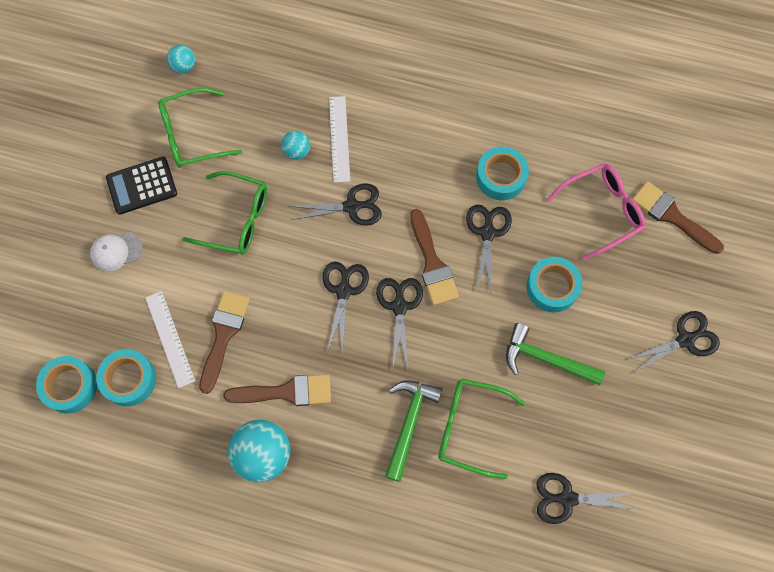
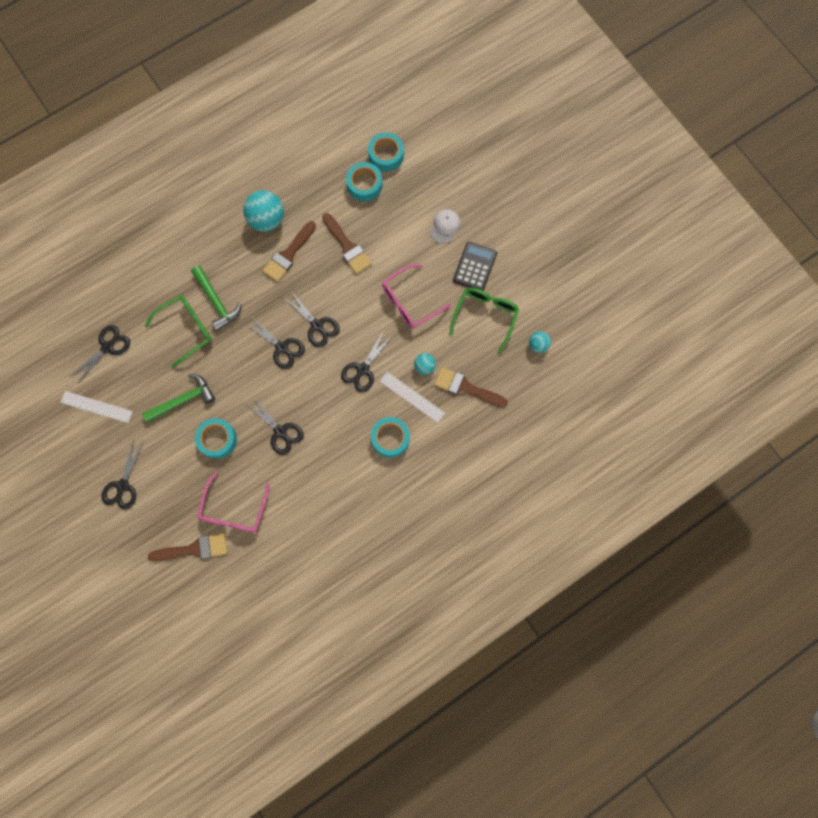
camera: 130 degrees right, 5 degrees up
white ruler [145,291,195,388] -> white ruler moved to [60,391,133,423]
green glasses [182,171,267,255] -> pink glasses [382,264,451,329]
brown brush [410,209,459,305] -> brown brush moved to [434,367,508,407]
turquoise tape [476,147,529,200] -> turquoise tape moved to [371,417,410,458]

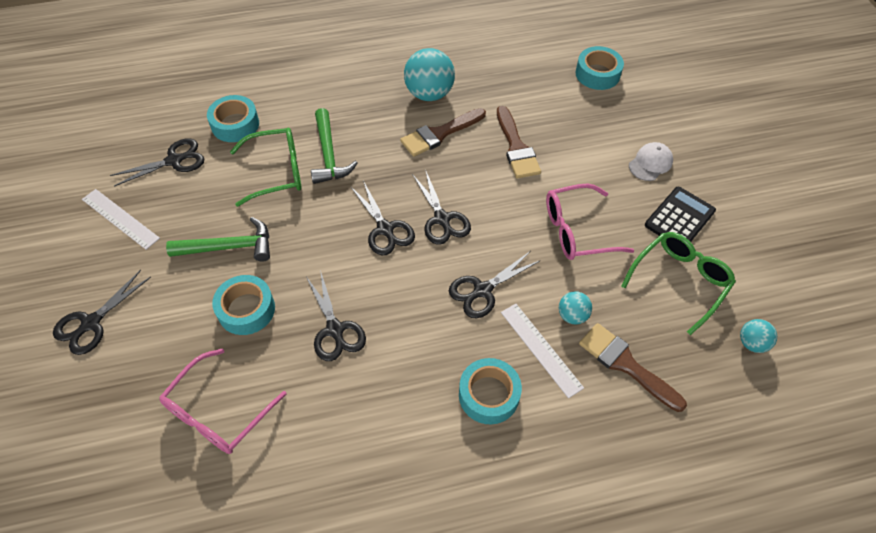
camera: 20 degrees right, 20 degrees down
brown brush [148,533,227,562] -> none
turquoise tape [346,162,382,201] -> turquoise tape moved to [207,95,259,142]

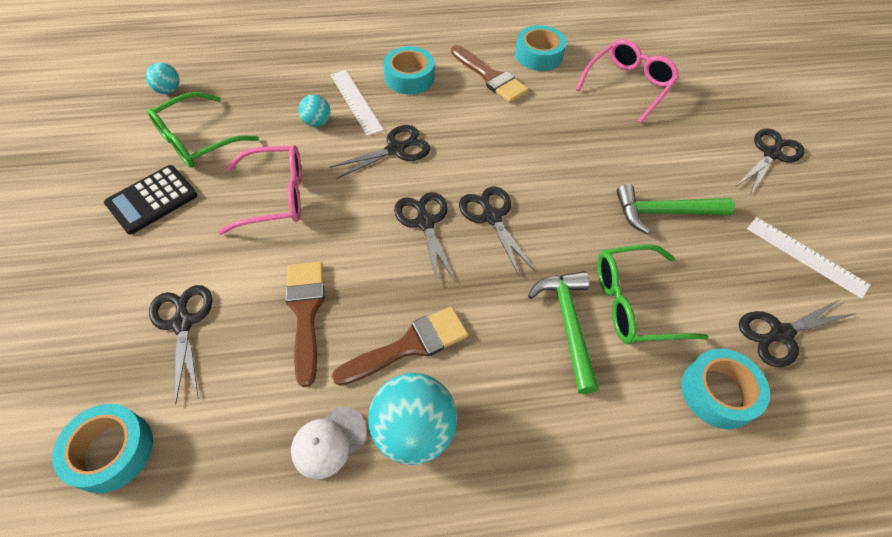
camera: 175 degrees left, 0 degrees up
turquoise tape [212,275,275,335] -> turquoise tape moved to [515,25,567,71]
black scissors [307,270,366,361] -> black scissors moved to [149,285,212,405]
brown brush [579,323,687,412] -> brown brush moved to [451,45,529,103]
white cap [629,142,673,181] -> white cap moved to [291,406,367,479]

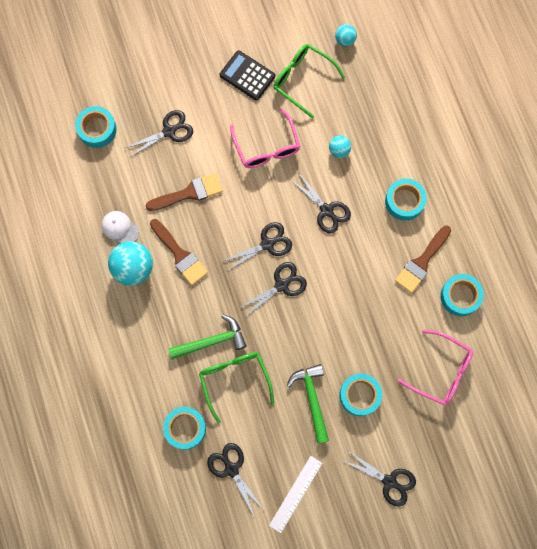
camera: 80 degrees right, 20 degrees up
white ruler [330,70,384,136] -> none
none -> turquoise tape [340,374,382,416]

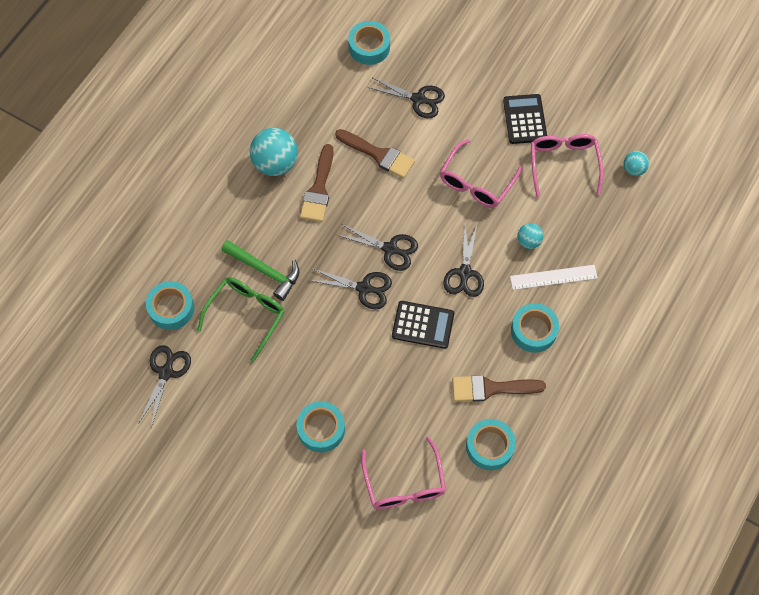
camera: 50 degrees right, 10 degrees down
white cap [102,211,139,244] -> none
white ruler [269,456,322,533] -> white ruler moved to [510,265,598,290]
green glasses [273,44,345,119] -> pink glasses [531,134,603,198]
green hammer [287,364,329,444] -> none
black scissors [344,451,416,507] -> none
none -> black calculator [392,301,454,349]

